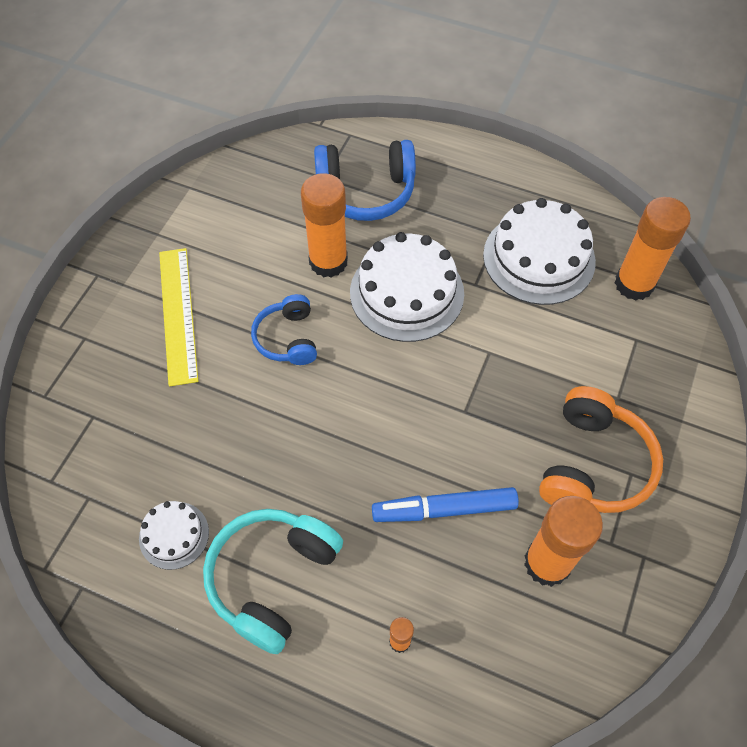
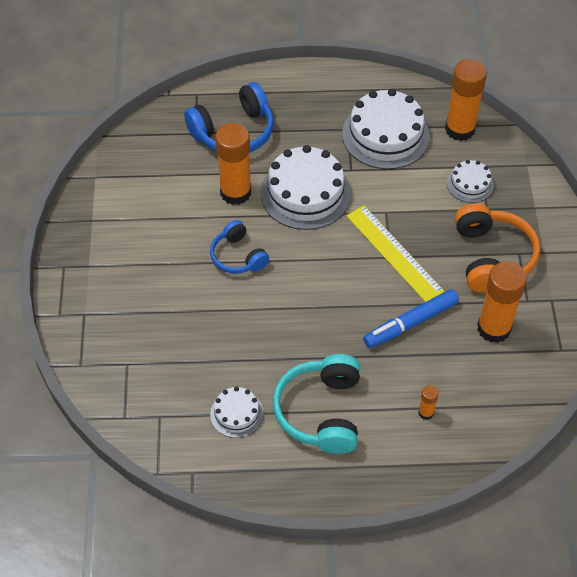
camera: 25 degrees left, 5 degrees down
yellow ruler [159,248,198,386] -> yellow ruler moved to [346,205,444,302]
none -> white cake [447,160,494,203]

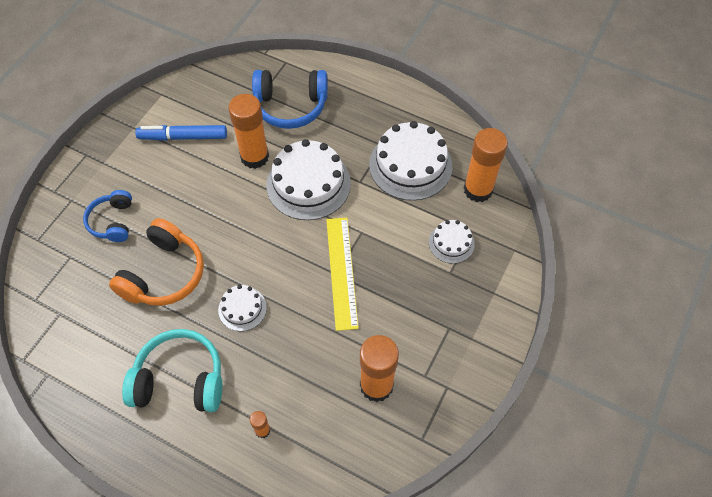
camera: 30 degrees right, 5 degrees up
blue headphones [210,220,269,274] -> blue headphones moved to [83,190,132,242]
white cake [210,386,264,438] -> white cake moved to [218,285,267,331]
turquoise headphones [273,354,360,454] -> turquoise headphones turned 60 degrees clockwise [122,329,222,412]
blue marker [363,289,459,348] -> blue marker moved to [135,125,227,141]
orange headphones [455,203,540,293] -> orange headphones moved to [109,218,204,306]

